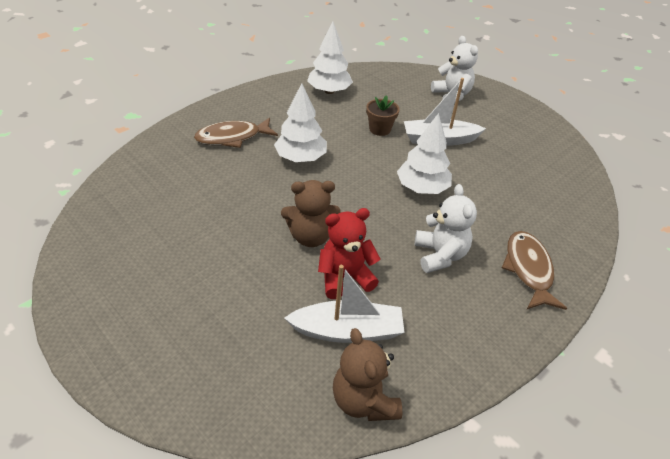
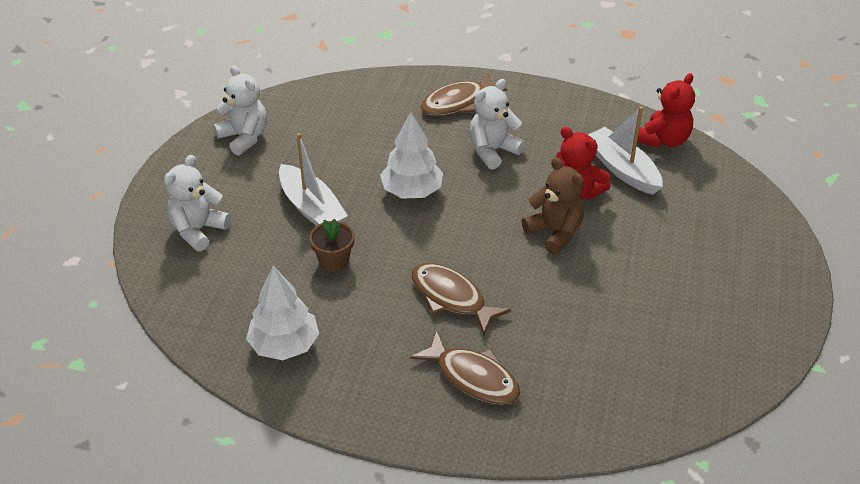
camera: 120 degrees left, 0 degrees up
white tree [274,83,327,162] -> brown fish [412,263,511,335]
brown teddy bear [333,328,402,421] -> red teddy bear [637,73,695,148]
none -> white teddy bear [214,65,267,156]

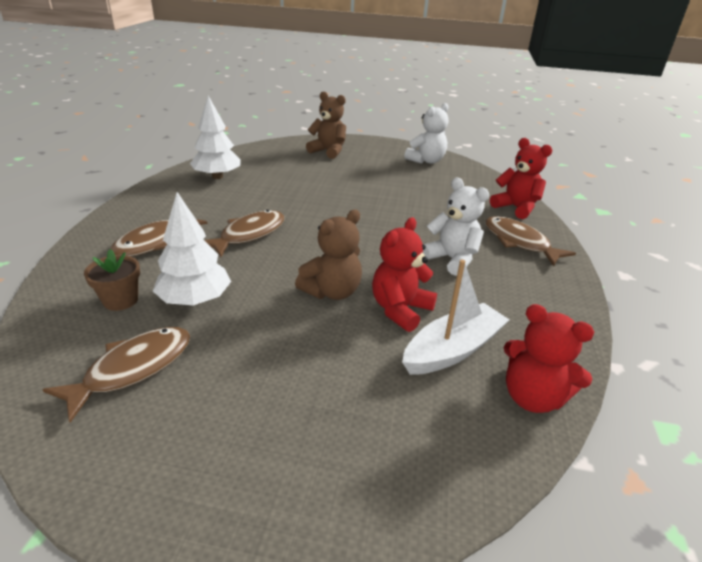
camera: 85 degrees right, 10 degrees down
white teddy bear [164,155,231,251] -> brown teddy bear [306,92,346,159]
white boat [279,133,348,226] -> none
brown flower pot [309,219,355,272] -> brown flower pot moved to [84,249,140,311]
white tree [380,112,443,199] -> white tree moved to [153,192,231,306]
none -> brown fish [42,327,190,423]
none -> red teddy bear [490,138,553,219]

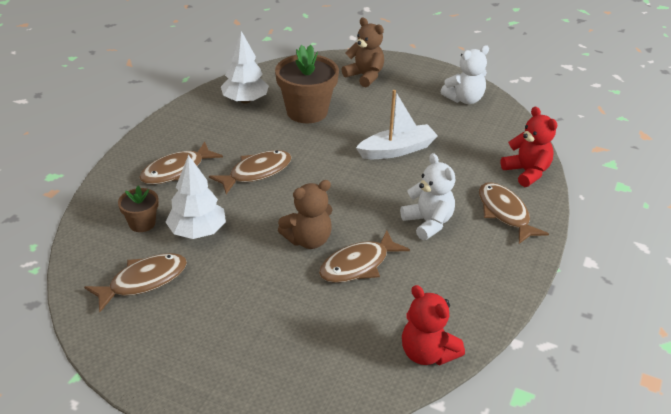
camera: 15 degrees right, 5 degrees up
red teddy bear [372,217,437,332] -> brown fish [319,230,410,283]
white boat [402,260,509,375] -> white boat moved to [356,90,438,159]
none -> brown flower pot [275,45,339,123]

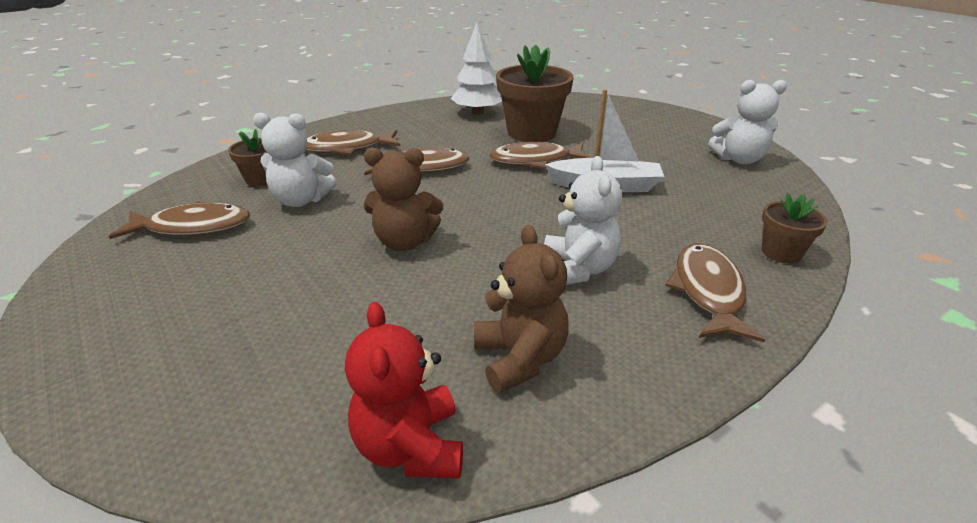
camera: 30 degrees right, 5 degrees down
white tree [166,155,226,239] -> white teddy bear [253,113,336,207]
brown fish [319,230,410,283] -> brown fish moved to [489,142,593,169]
brown teddy bear [342,18,384,87] -> brown teddy bear moved to [474,225,569,393]
red teddy bear [501,107,557,187] -> brown flower pot [762,193,828,264]

